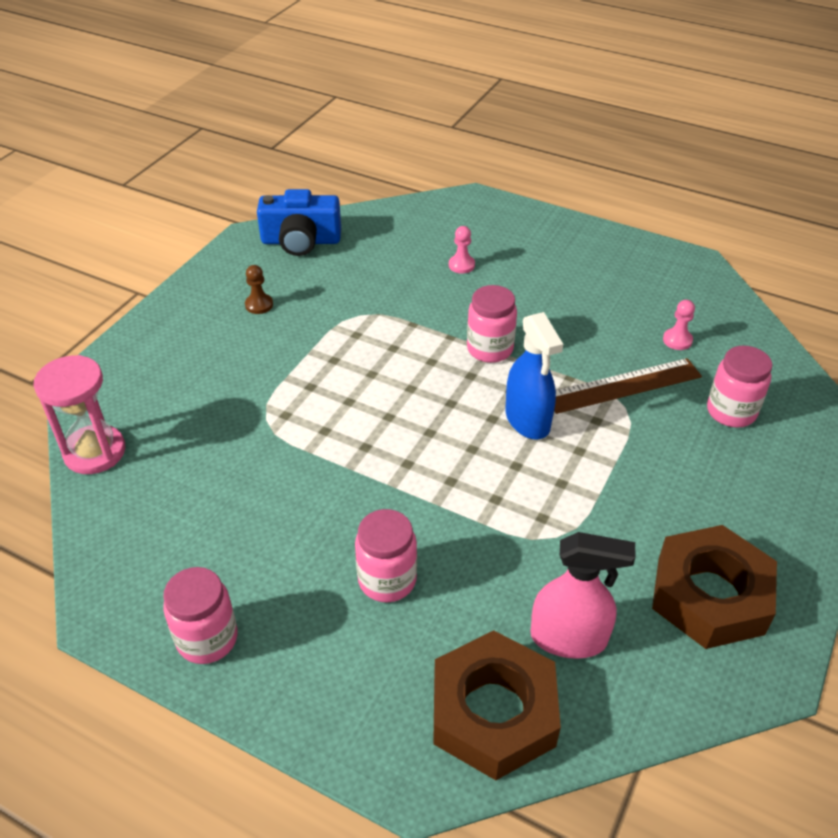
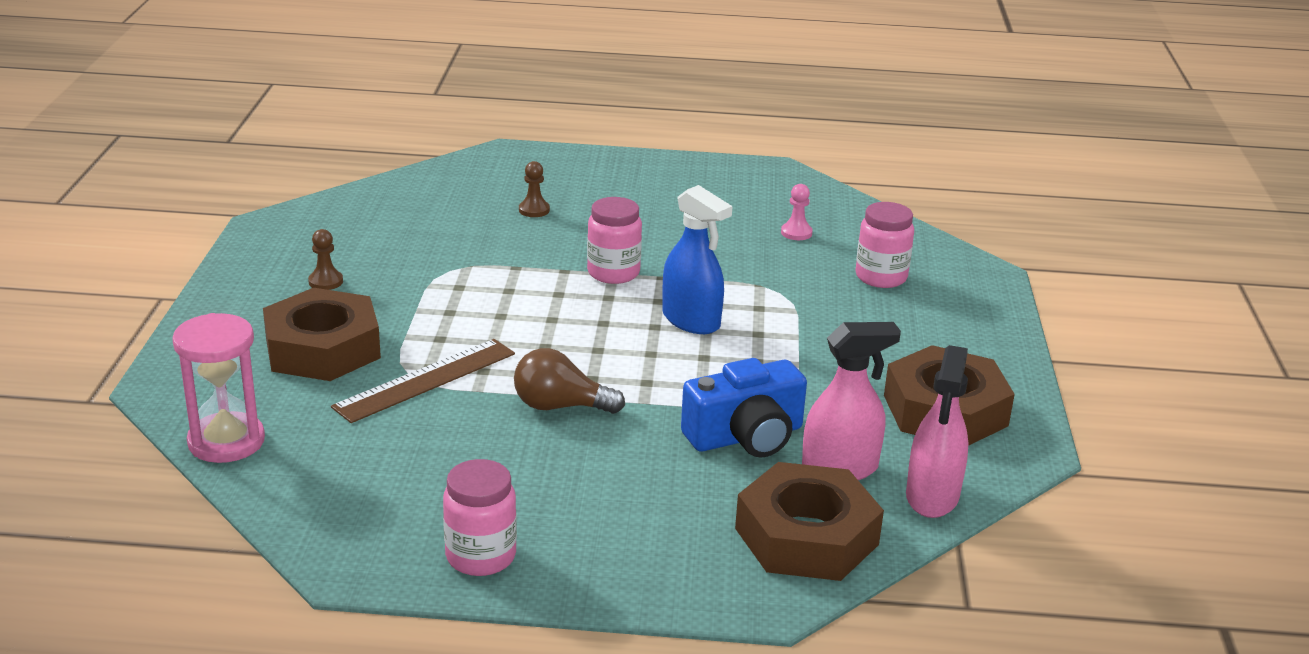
camera: 25 degrees left, 15 degrees down
blue camera [257,189,341,256] -> blue camera moved to [681,358,807,458]
pink jar [355,509,417,602] -> none
pink pawn [449,226,475,274] -> brown pawn [519,161,550,217]
brown ruler [554,358,702,414] -> brown ruler moved to [331,339,515,423]
none -> brown nut [263,288,381,381]
none -> brown light bulb [514,348,625,414]
none -> pink spray bottle [906,345,969,518]

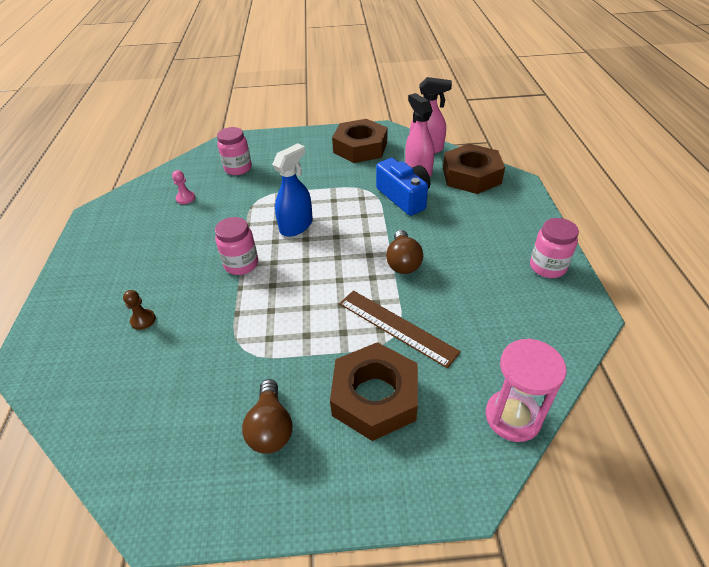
camera: 95 degrees left, 15 degrees up
brown pawn [308,229,343,290] -> brown light bulb [242,379,292,454]

